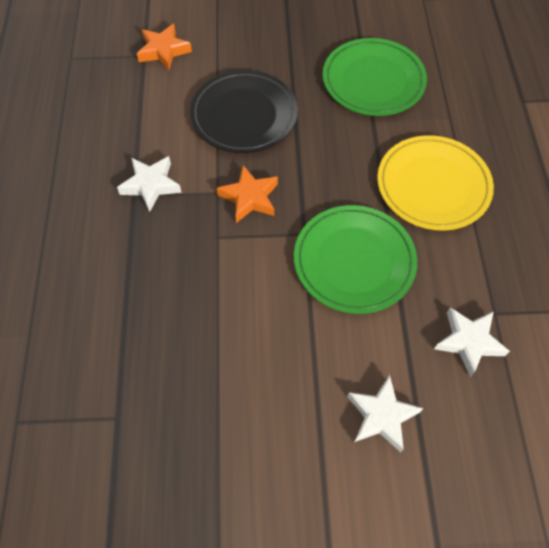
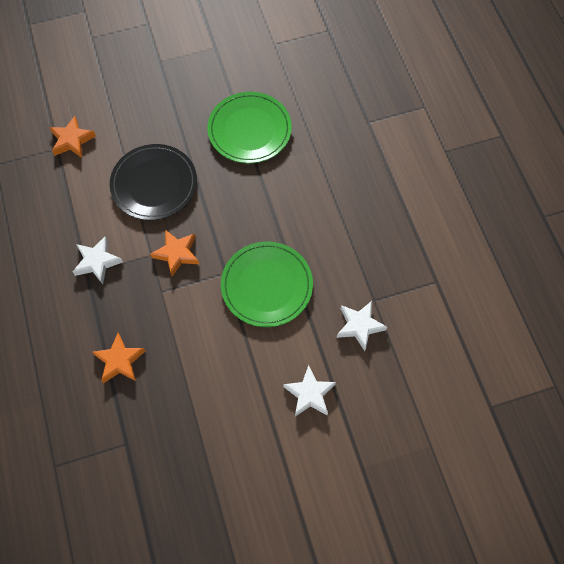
camera: 15 degrees left, 5 degrees up
yellow plate [377,135,494,231] -> none
none -> orange star [92,333,145,383]

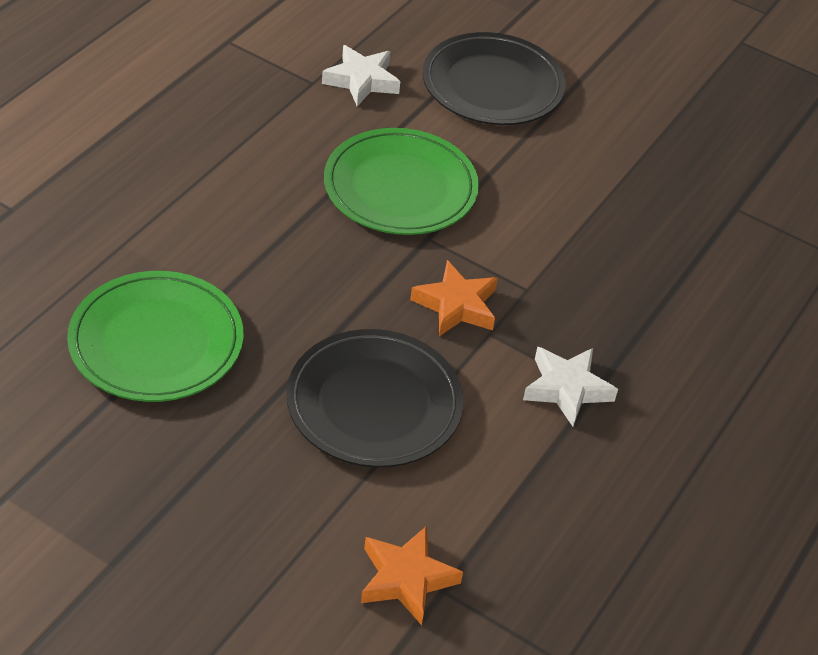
camera: 135 degrees left, 20 degrees down
orange star [92,333,145,383] -> none
white star [283,365,336,417] -> black plate [423,32,566,125]

